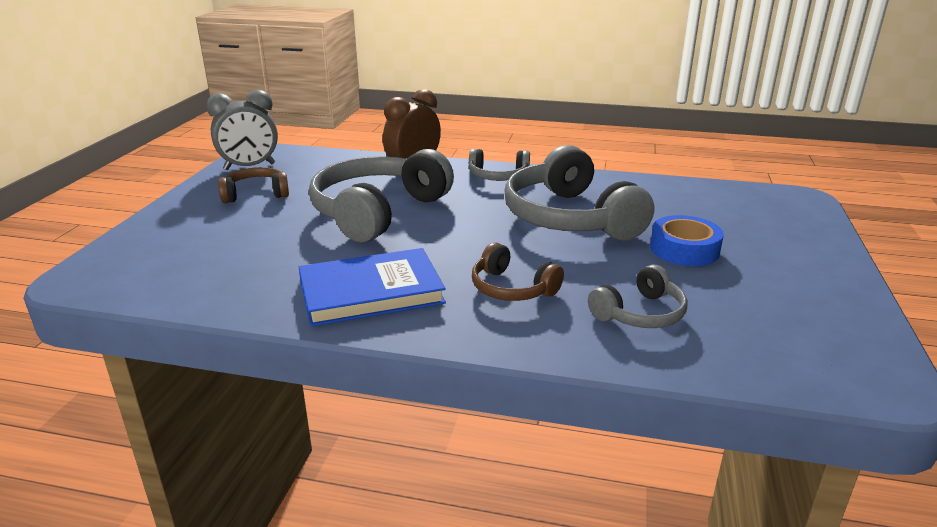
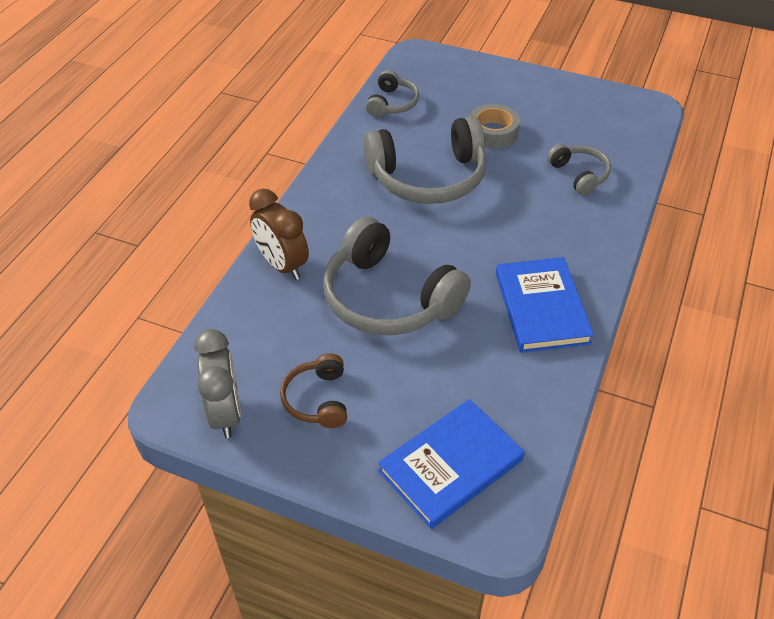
camera: 80 degrees left, 20 degrees up
grey headphones [469,149,530,181] -> grey headphones moved to [366,70,419,117]
brown headphones [472,242,564,301] -> none
blue tape [650,215,724,266] -> grey tape [469,104,520,149]
none -> blue book [378,399,525,529]

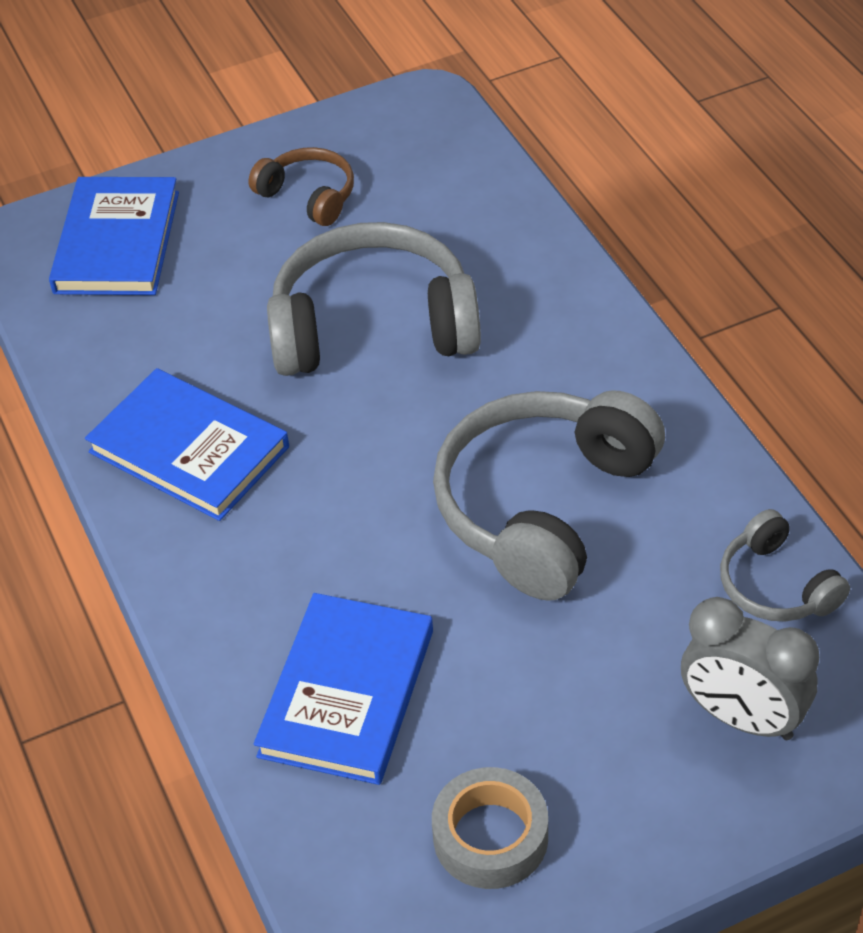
camera: 135 degrees right, 0 degrees up
grey clock [194,329,241,438] -> grey clock moved to [681,597,819,740]
brown clock [249,189,309,280] -> none
grey tape [469,104,520,149] -> grey tape moved to [432,767,548,889]
grey headphones [547,144,611,195] -> blue book [254,593,433,785]

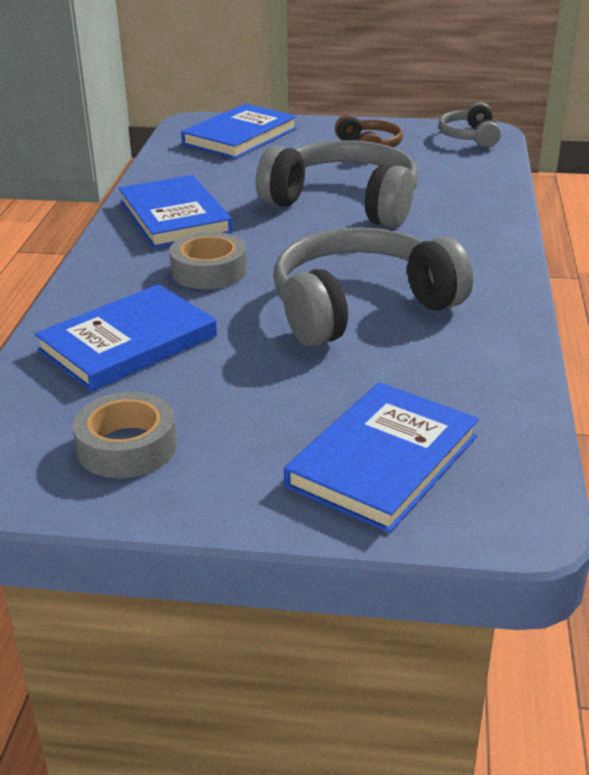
camera: 30 degrees right, 15 degrees down
grey clock [681,597,819,740] -> blue book [284,382,479,533]
grey headphones [720,509,850,622] -> grey headphones moved to [439,102,501,148]
none -> grey tape [169,232,247,289]

